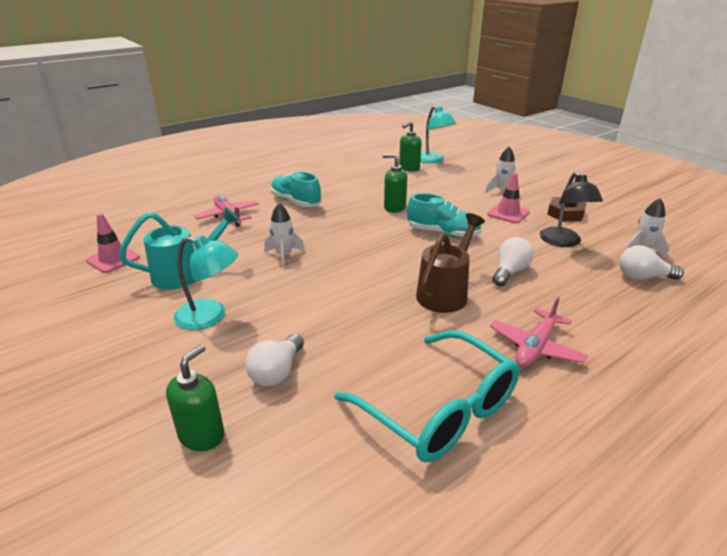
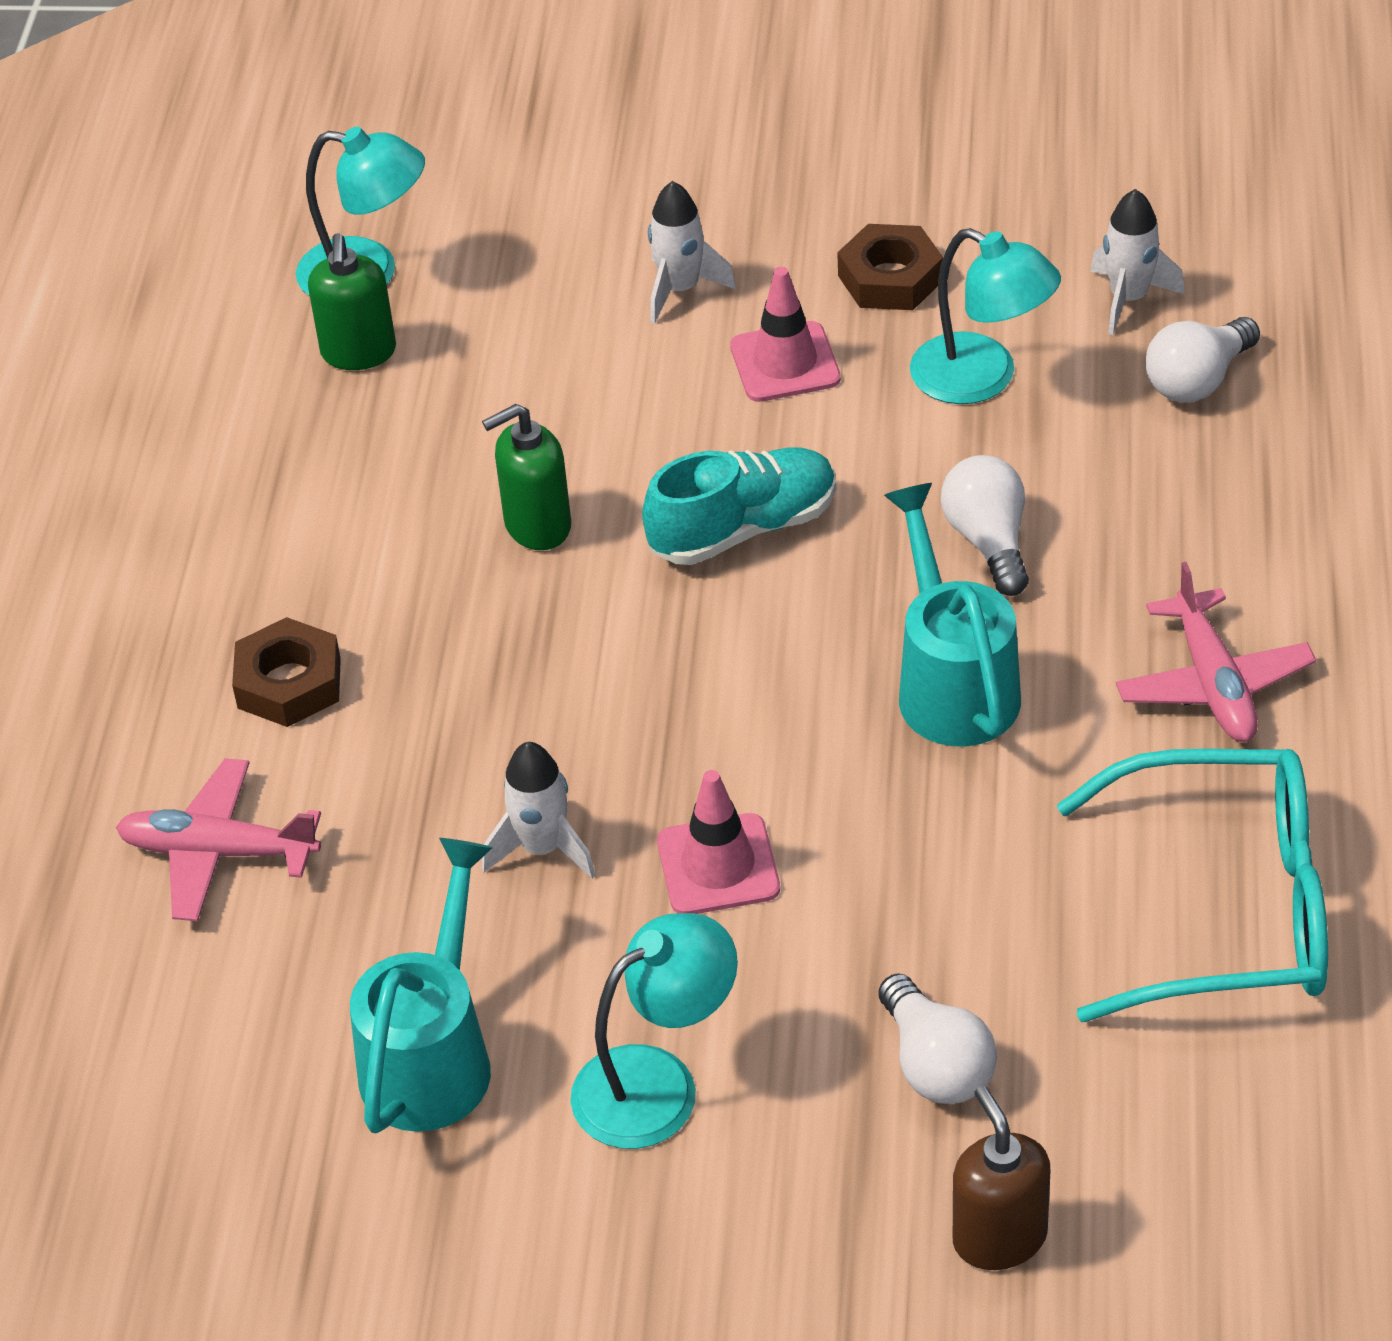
camera: 45 degrees left, 15 degrees up
pink traffic cone [86,213,140,273] -> pink traffic cone moved to [657,770,780,914]
green soap dispenser [166,344,224,451] -> brown soap dispenser [953,1086,1050,1270]
turquoise shoe [271,172,321,207] -> brown nut [232,617,341,727]
brown watering can [416,213,485,313] -> turquoise watering can [884,483,1021,746]
black lamp [540,172,603,247] -> turquoise lamp [910,228,1061,404]

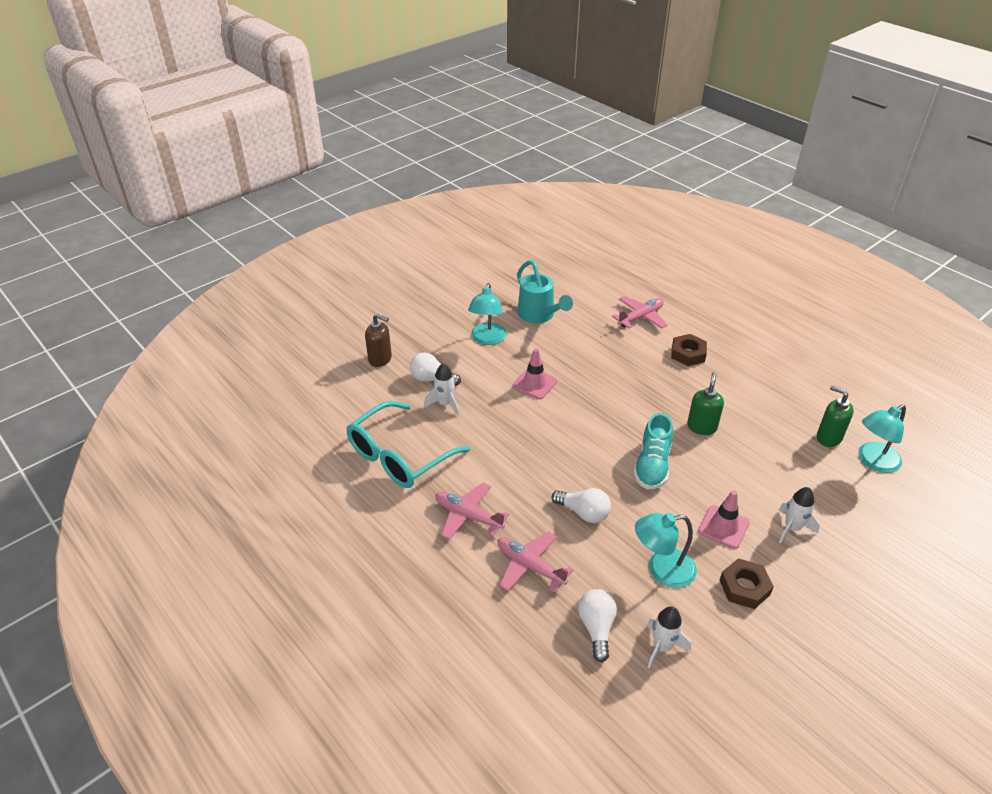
camera: 130 degrees right, 5 degrees down
white rocket [482,742,595,878] -> white rocket moved to [424,363,459,416]
turquoise watering can [884,483,1021,746] -> none
none -> pink plane [497,532,573,593]

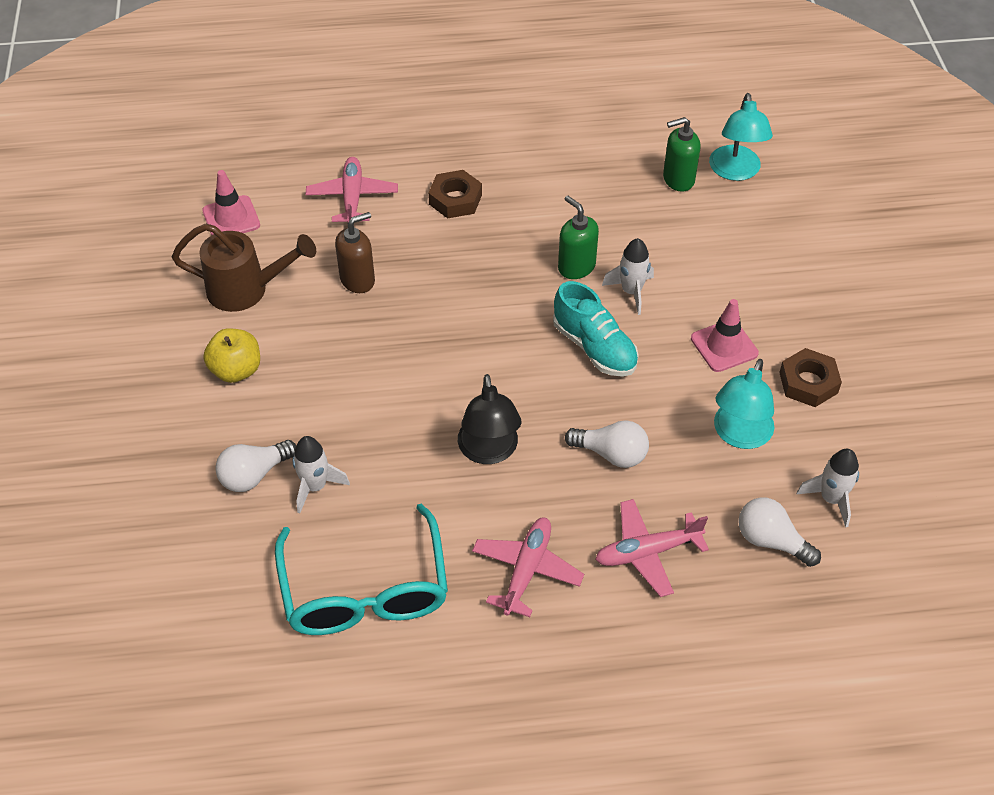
camera: 55 degrees left, 10 degrees up
brown soap dispenser [365,314,392,367] -> brown soap dispenser moved to [335,212,375,293]
pink plane [436,483,509,540] -> pink plane turned 135 degrees clockwise [472,518,584,617]
turquoise lamp [468,283,507,345] -> yellow apple [203,328,260,383]
pink traffic cone [512,348,557,399] -> pink traffic cone moved to [202,170,260,236]
turquoise watering can [517,260,573,323] -> brown watering can [172,224,316,312]
white light bulb [552,488,611,523] -> white light bulb turned 45 degrees clockwise [565,420,649,468]
white rocket [779,487,820,543] -> white rocket moved to [602,238,654,315]
none -> black lamp [458,374,521,464]

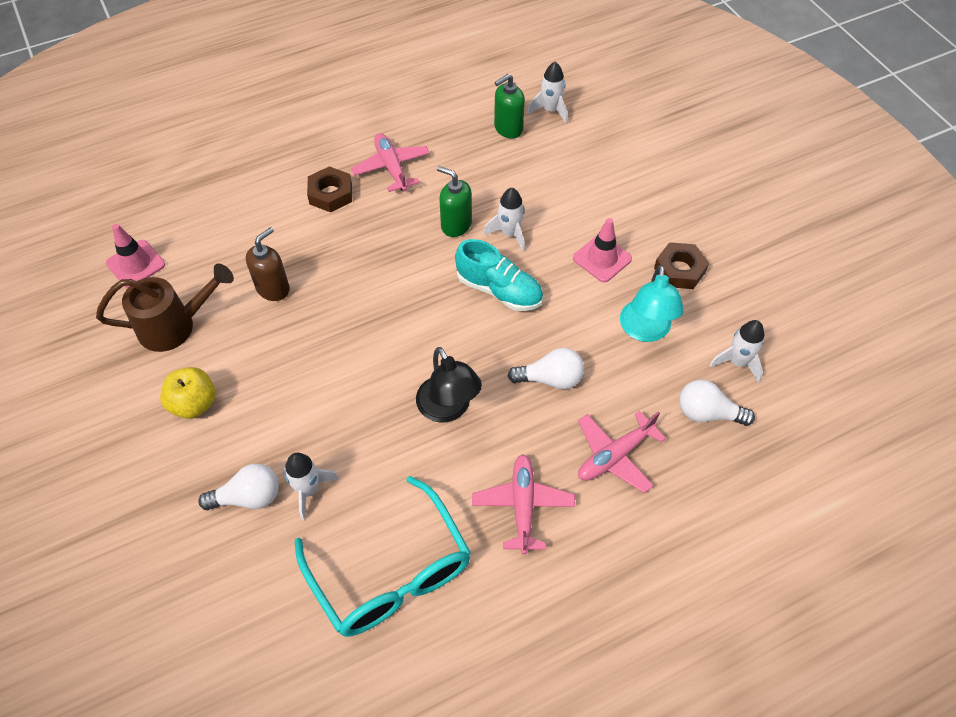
camera: 20 degrees left, 5 degrees up
white light bulb [215,440,296,492] -> white light bulb turned 135 degrees counterclockwise [198,464,279,510]
pink plane [306,157,398,222] -> pink plane moved to [351,133,430,192]
turquoise lamp [709,93,773,181] -> white rocket [527,62,568,124]

